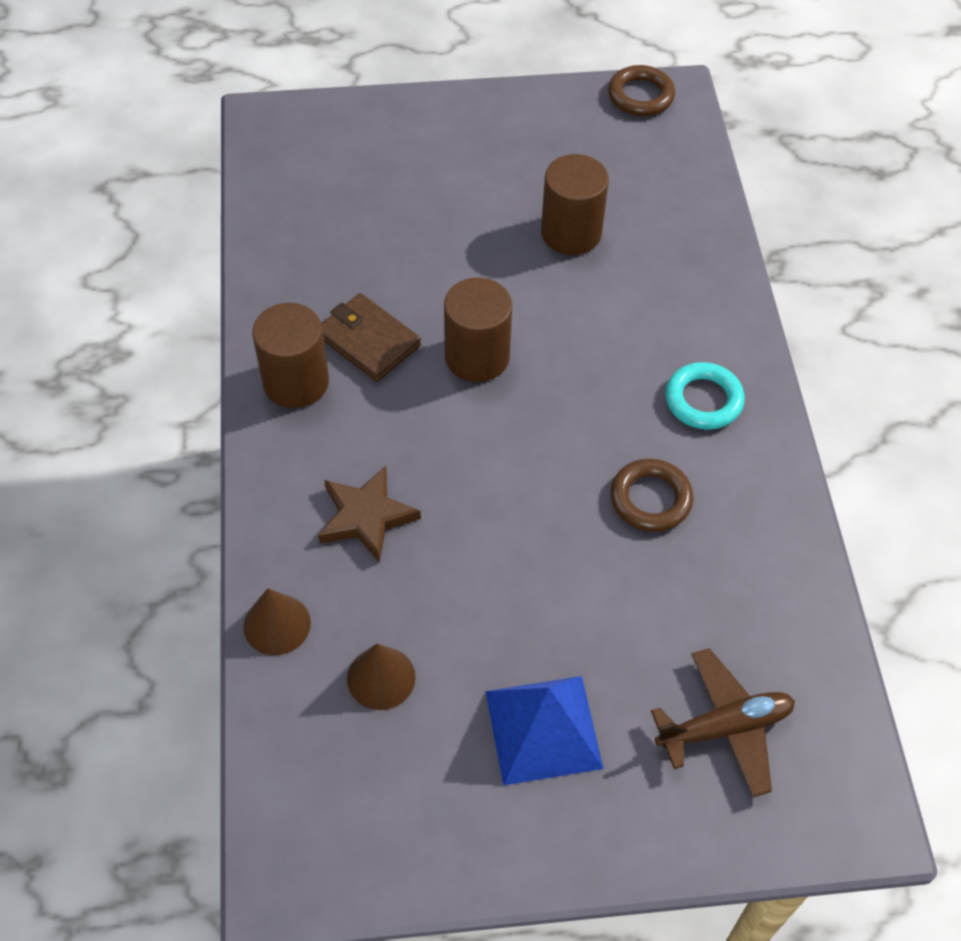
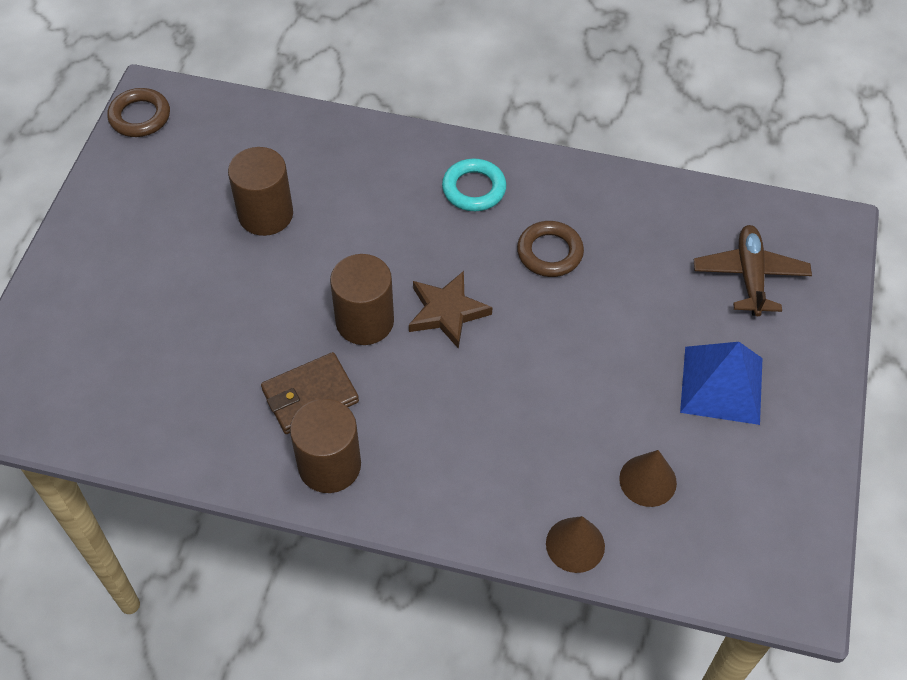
camera: 70 degrees left, 0 degrees up
brown star [318,466,421,563] -> brown star moved to [409,271,492,349]

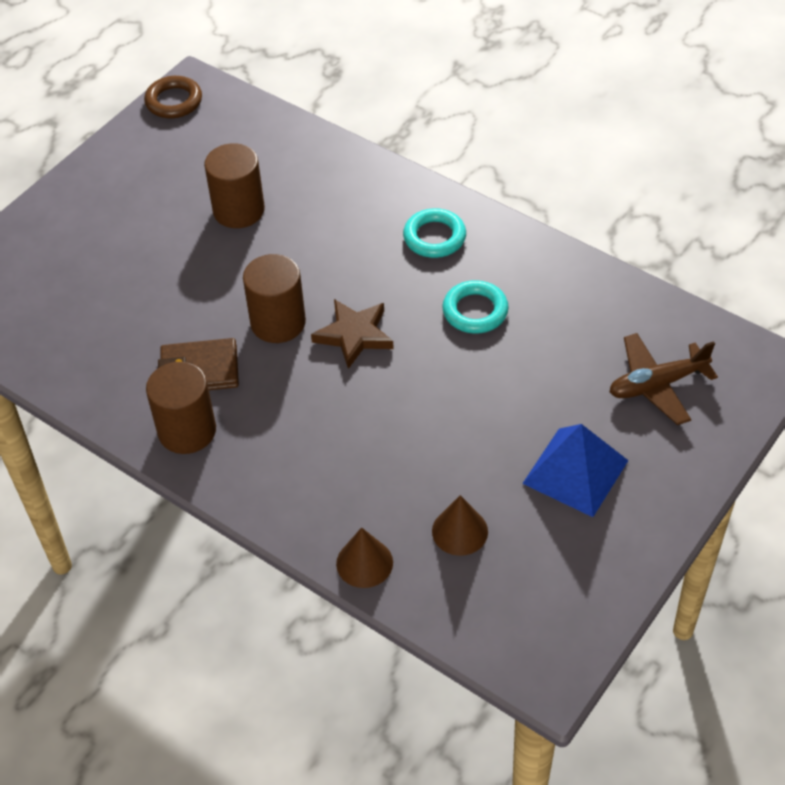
camera: 25 degrees right, 5 degrees down
brown ring [517,221,584,277] -> turquoise ring [443,280,509,334]
brown plane [694,225,812,316] -> brown plane turned 135 degrees counterclockwise [610,333,718,425]

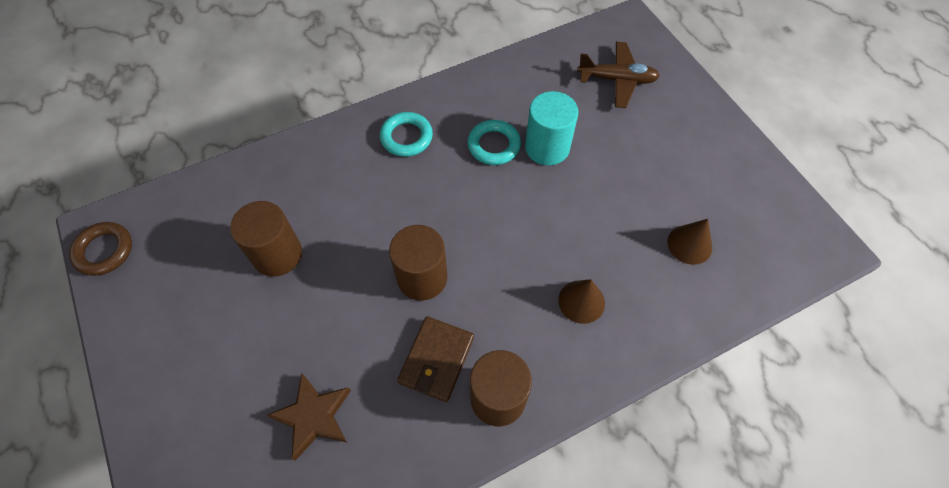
camera: 65 degrees left, 10 degrees up
brown star [311,299,394,369] -> brown star moved to [267,373,351,461]
brown cone [336,527,393,588] -> brown cone moved to [558,279,605,324]
blue pyramid [522,424,629,517] -> none
brown plane [610,333,718,425] -> brown plane turned 90 degrees counterclockwise [577,42,660,108]
none -> turquoise cylinder [525,91,578,165]

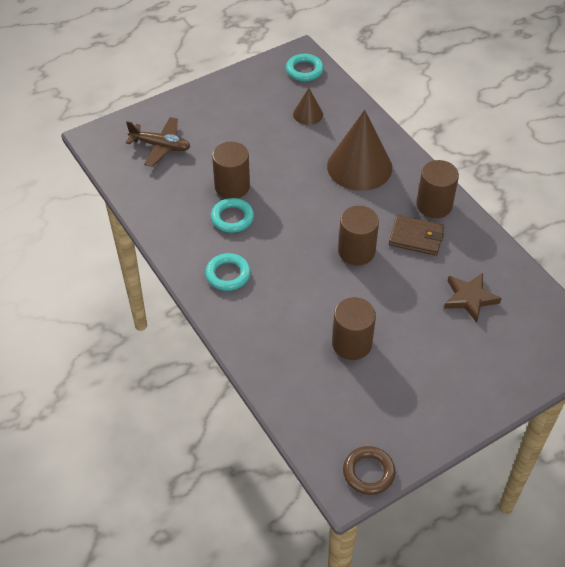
camera: 95 degrees left, 10 degrees down
turquoise cylinder [525,91,578,165] -> brown cylinder [212,142,250,199]
brown cone [558,279,605,324] -> brown cone [327,110,392,191], size x2.07
brown plane [577,42,660,108] -> brown plane turned 105 degrees clockwise [126,117,190,167]
none -> turquoise ring [286,54,324,81]

